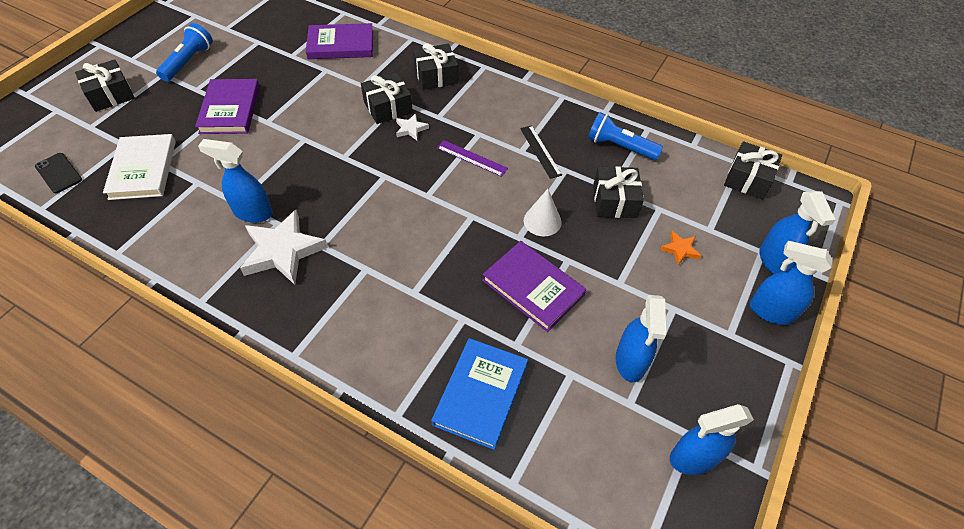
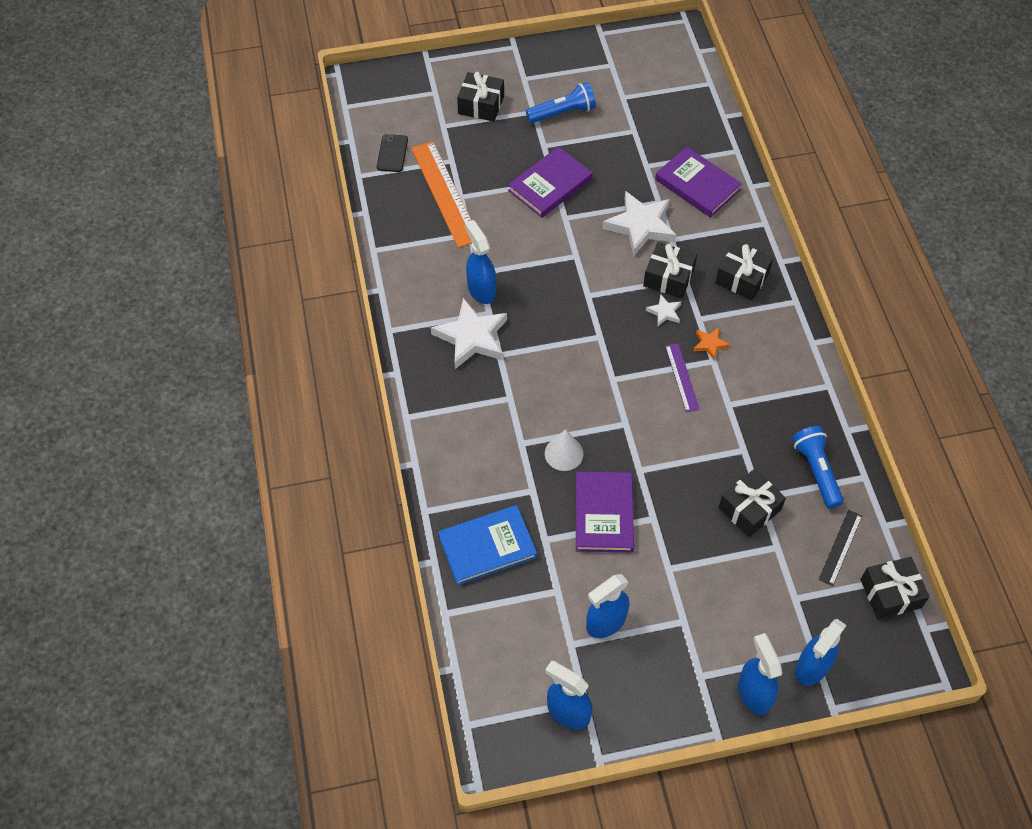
camera: 50 degrees right, 5 degrees up
white book [103,134,176,200] -> orange ruler [411,141,472,248]
black ruler [520,125,562,179] -> black ruler moved to [819,510,862,586]
white cone [524,189,562,236] -> white cone moved to [545,429,583,471]
orange star [660,231,701,265] -> orange star moved to [694,327,730,360]
none -> white star [602,191,676,256]

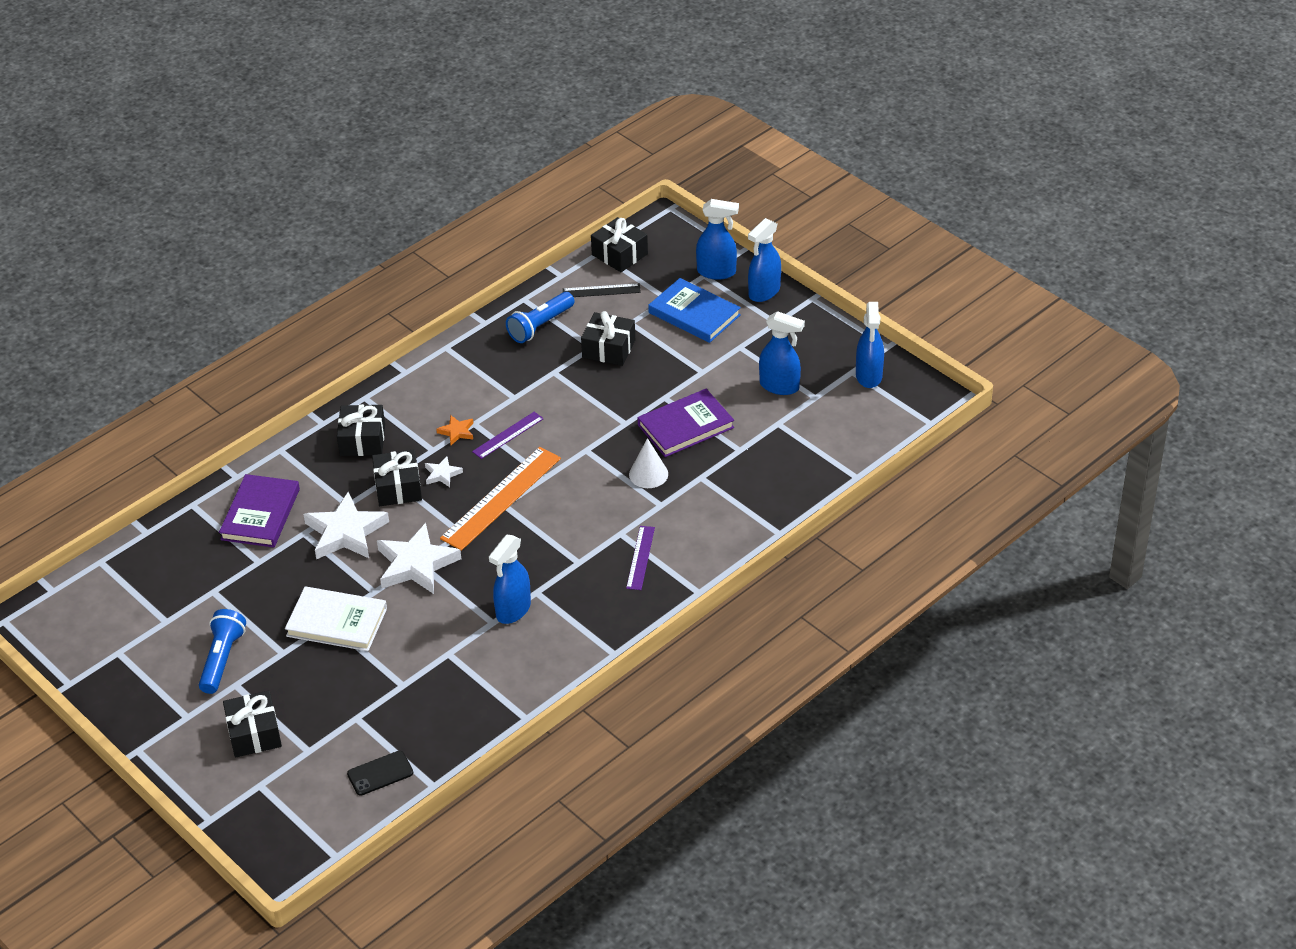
camera: 120 degrees left, 15 degrees down
orange ruler [411,141,472,248] -> orange ruler moved to [440,447,561,551]
white star [431,298,507,369] -> white star moved to [377,523,461,594]
blue book [438,505,537,585] -> blue book moved to [648,278,741,343]
purple book [508,146,593,218] -> white book [285,586,387,651]
blue flashlight [526,82,596,123] -> blue flashlight turned 60 degrees clockwise [199,609,246,694]
none -> purple ruler [626,526,655,590]

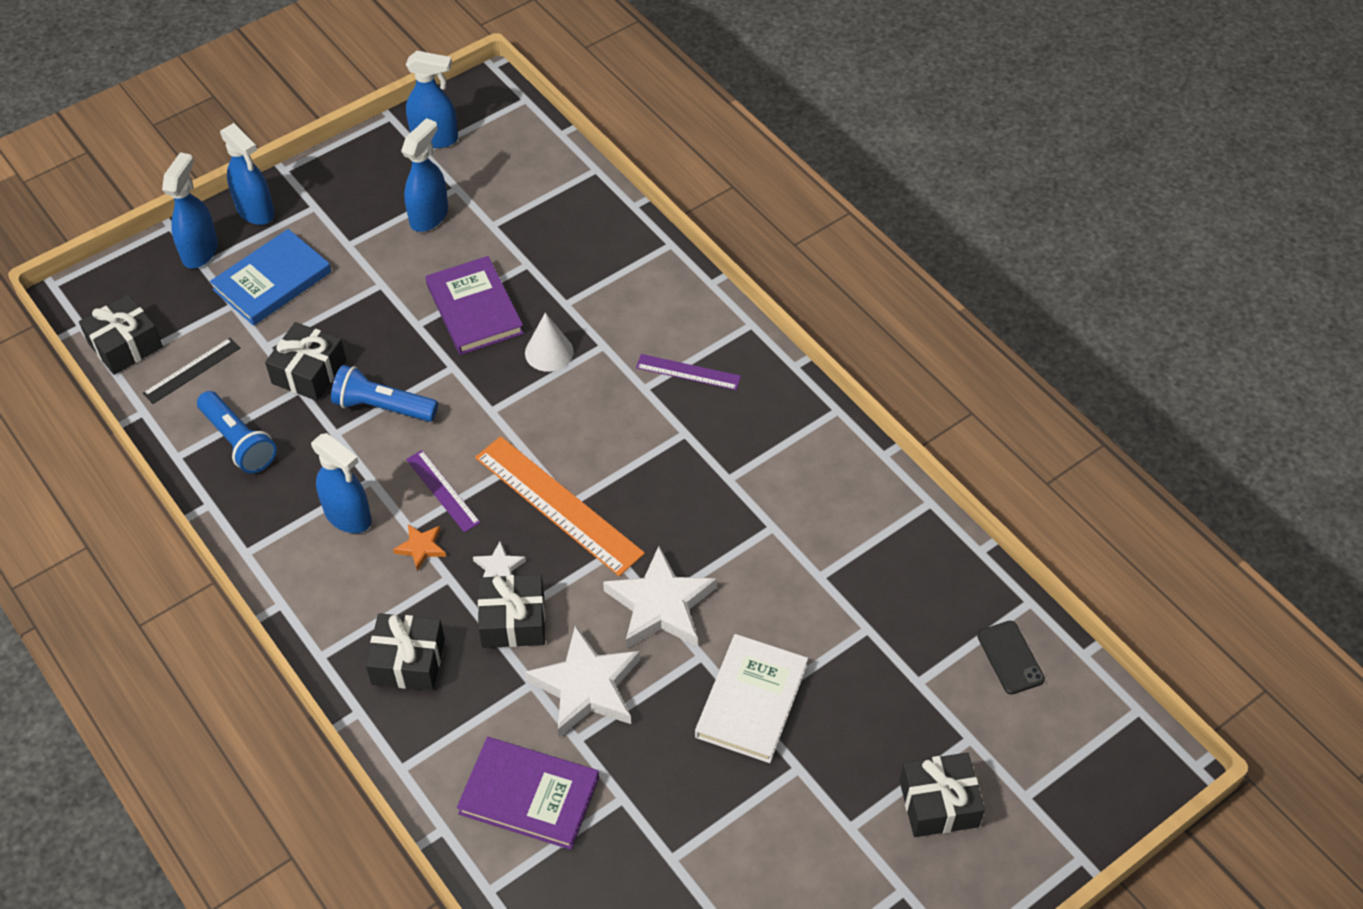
camera: 85 degrees left, 10 degrees up
blue flashlight [199,609,246,694] -> blue flashlight moved to [331,365,438,422]
blue spray bottle [489,535,531,624] -> blue spray bottle moved to [311,433,372,533]
black ruler [563,283,641,297] -> black ruler turned 45 degrees clockwise [143,338,240,404]

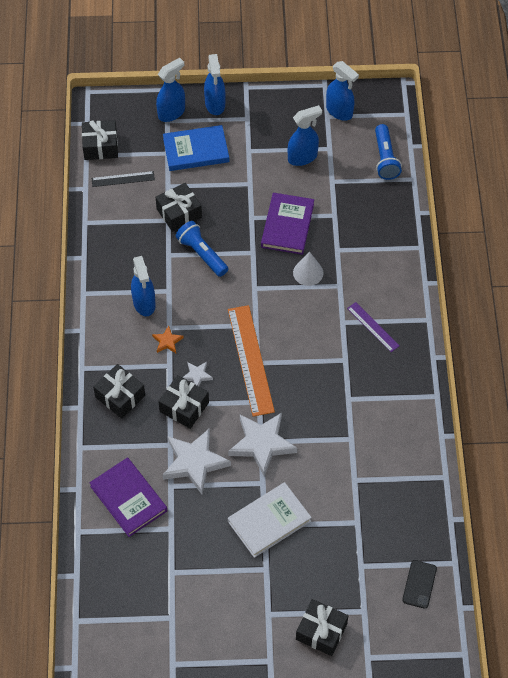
camera: 35 degrees right, 5 degrees up
blue flashlight [197,391,277,473] -> blue flashlight moved to [375,124,402,180]
purple ruler [406,450,481,533] -> none

